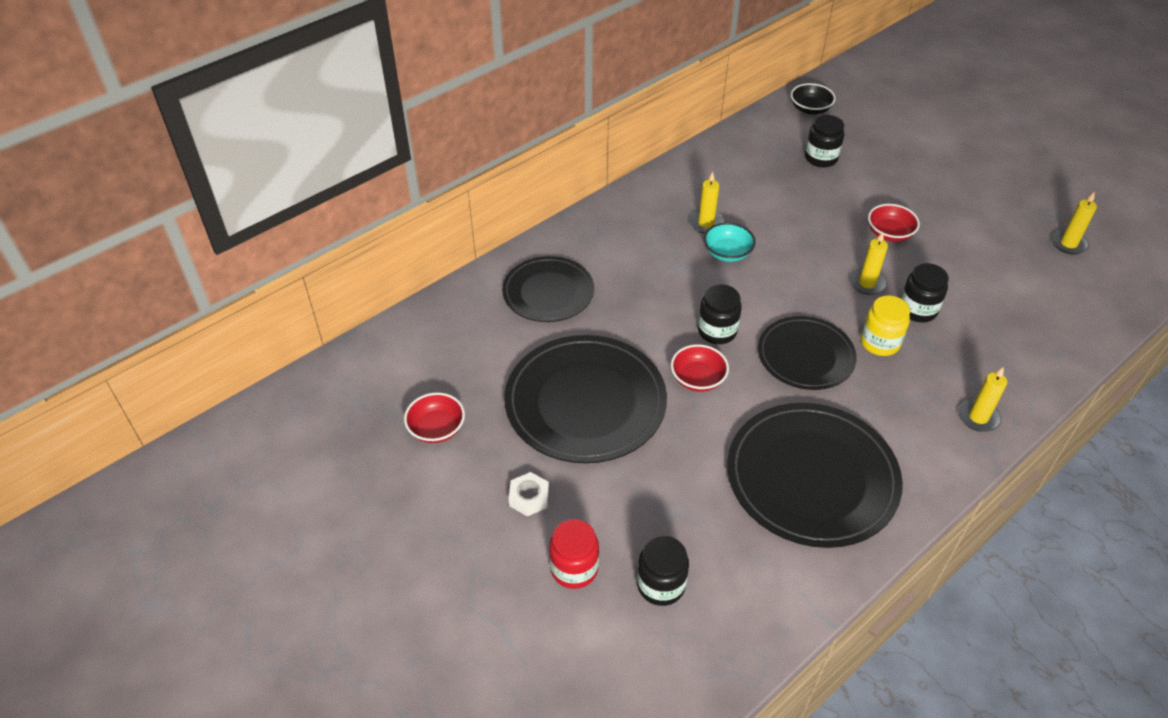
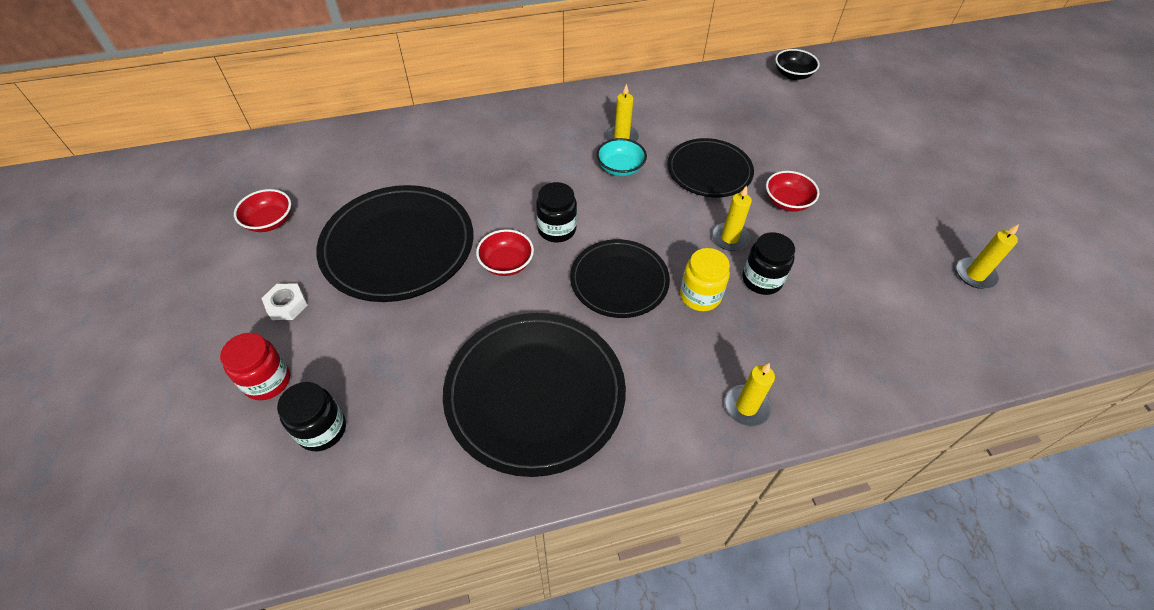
camera: 25 degrees right, 5 degrees up
black plate [502,256,594,322] -> black plate moved to [667,138,754,198]
black jar [805,115,844,167] -> none

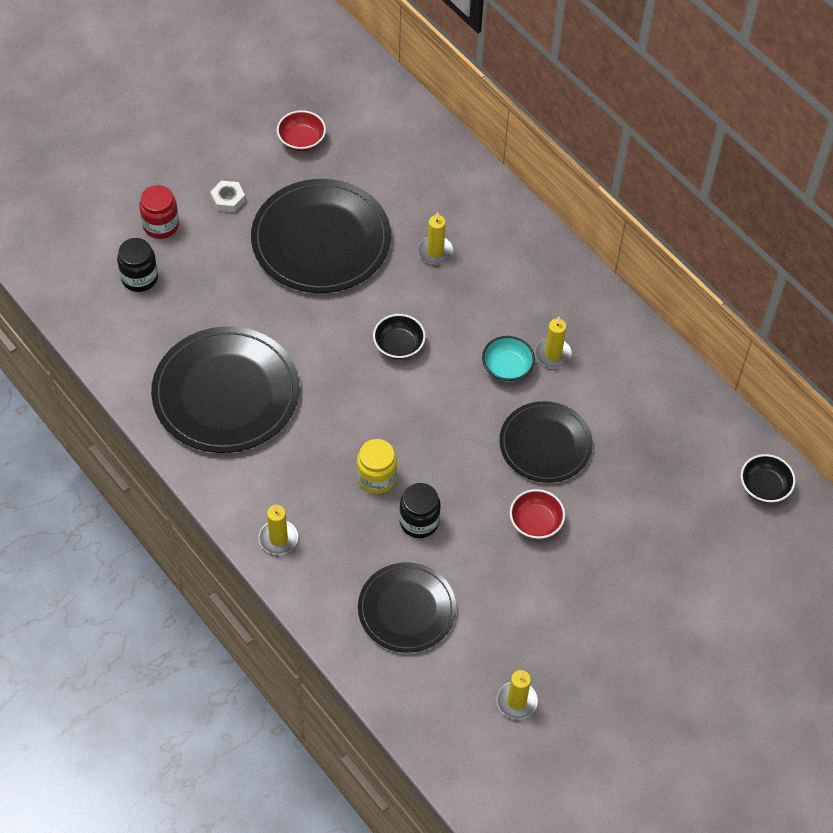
camera: 65 degrees right, 5 degrees up
red bowl [476,229,534,276] -> none
black jar [536,182,577,243] -> black bowl [373,314,426,360]
black plate [570,239,670,318] -> black plate moved to [358,562,456,653]
yellow candle [712,186,752,251] -> yellow candle moved to [418,212,454,265]

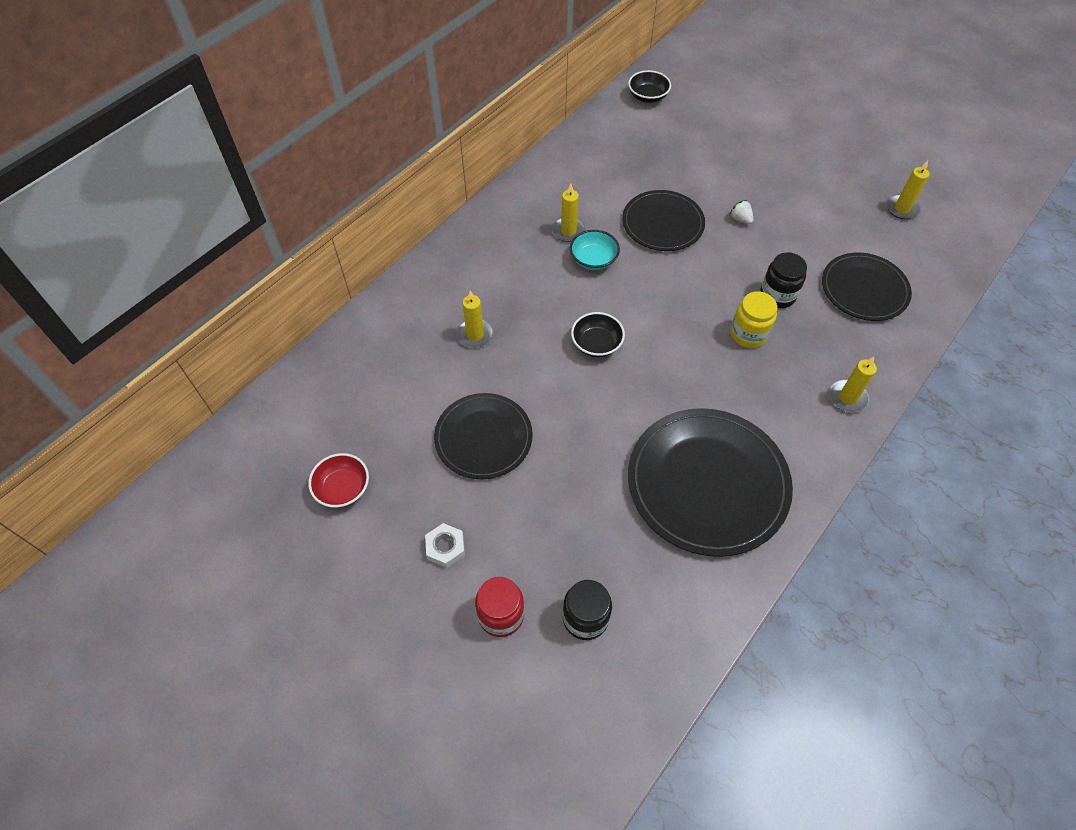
camera: 100 degrees left, 0 degrees up
black plate [251,179,391,293] -> black plate [434,393,533,480], size x0.63
red bowl [510,489,565,539] -> white strawberry [729,200,753,224]

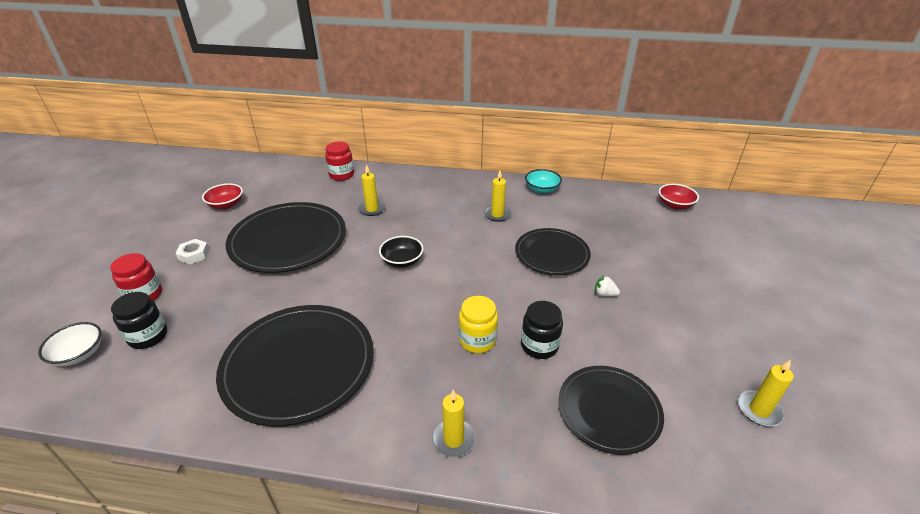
camera: 60 degrees right, 20 degrees down
black plate [434,393,533,480] -> black plate [226,202,346,273], size x1.60
turquoise bowl [570,230,620,270] -> turquoise bowl moved to [525,169,562,194]
black bowl [628,70,671,103] -> red bowl [659,184,699,209]
white strawberry [729,200,753,224] -> white strawberry turned 90 degrees counterclockwise [595,275,620,297]
none -> white bowl [38,322,102,366]
none -> red jar [325,142,354,181]

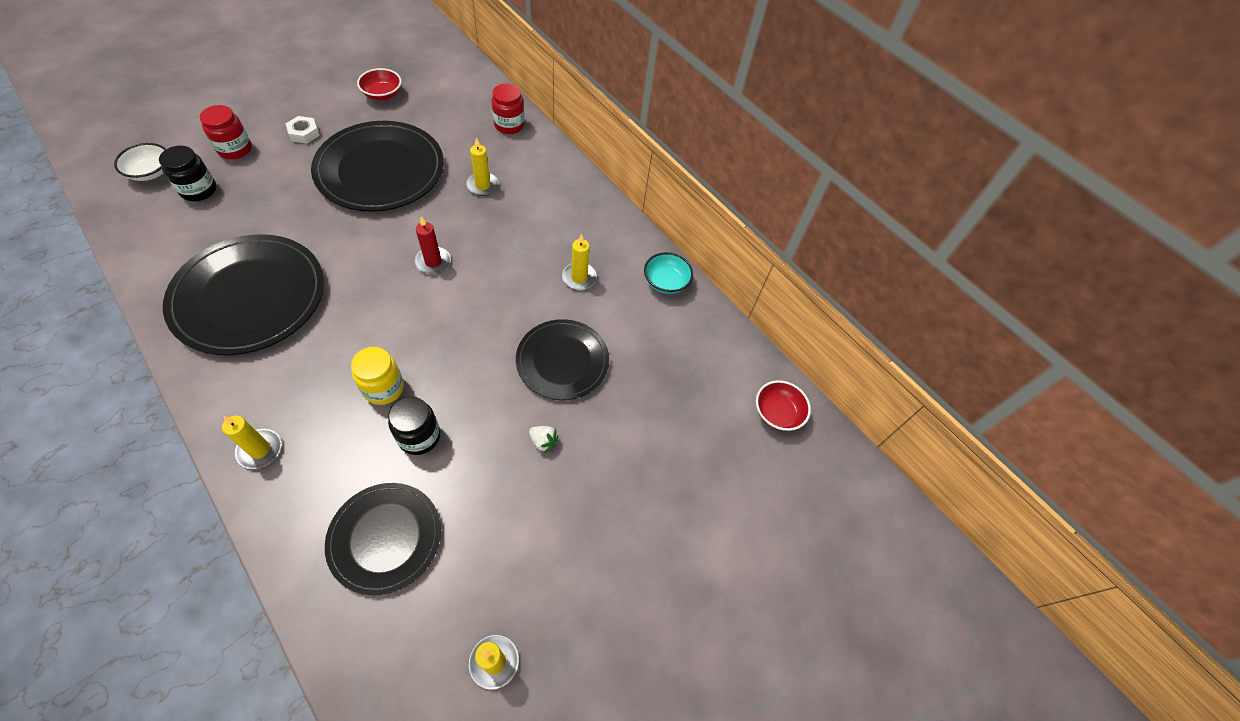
camera: 35 degrees right, 20 degrees up
black bowl [379,236,424,268] -> red candle [415,216,451,274]
white strawberry [595,275,620,297] -> white strawberry turned 150 degrees clockwise [529,426,558,453]

